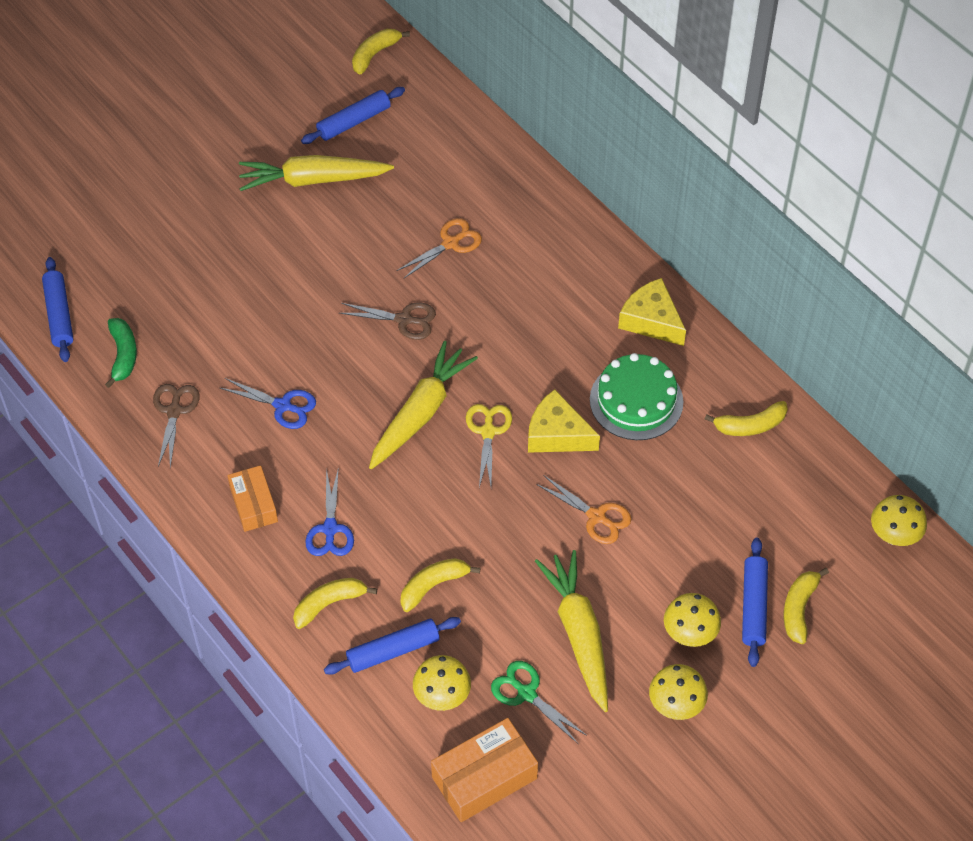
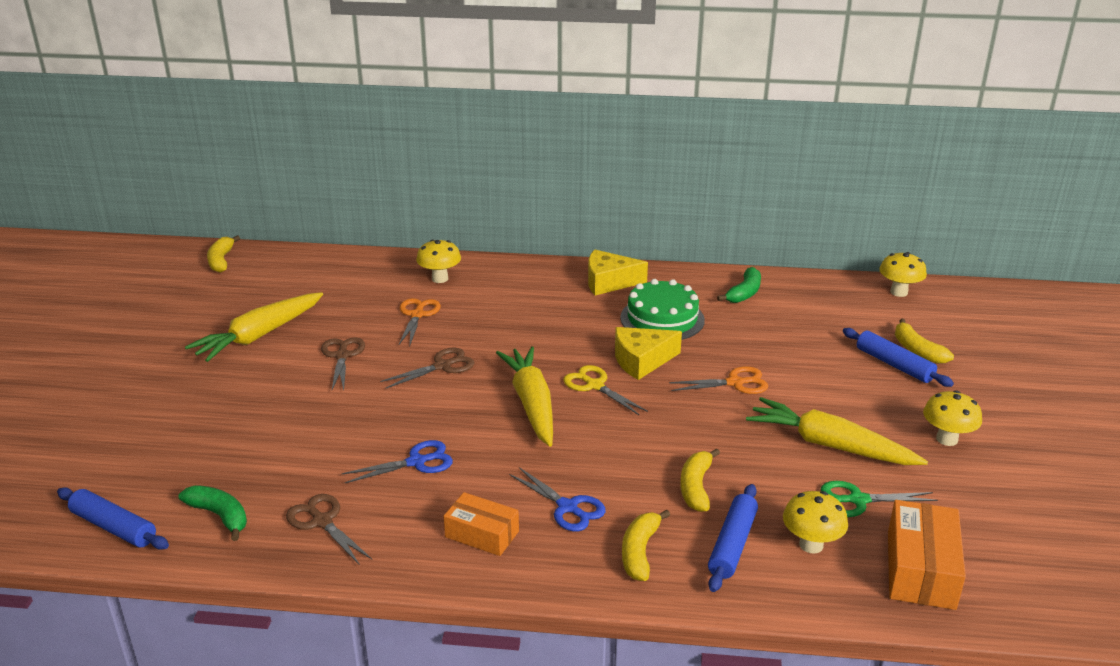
camera: 45 degrees left, 25 degrees down
blue rolling pin [301,87,405,144] -> none
yellow mushroom [664,593,721,647] -> yellow mushroom moved to [416,239,461,283]
yellow banana [705,401,788,436] -> green banana [717,267,761,303]
none -> brown scissors [321,337,365,390]

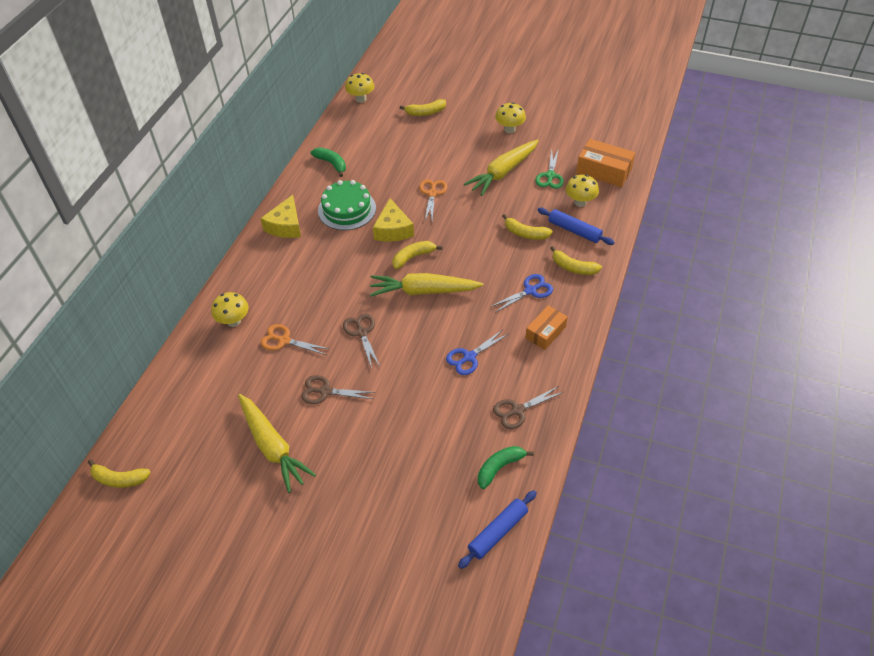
camera: 75 degrees left, 20 degrees up
blue scissors [342,440,453,483] -> blue scissors turned 120 degrees counterclockwise [446,330,508,375]
yellow scissors [563,365,648,415] -> yellow banana [392,241,443,269]
blue rolling pin [843,328,954,387] -> none

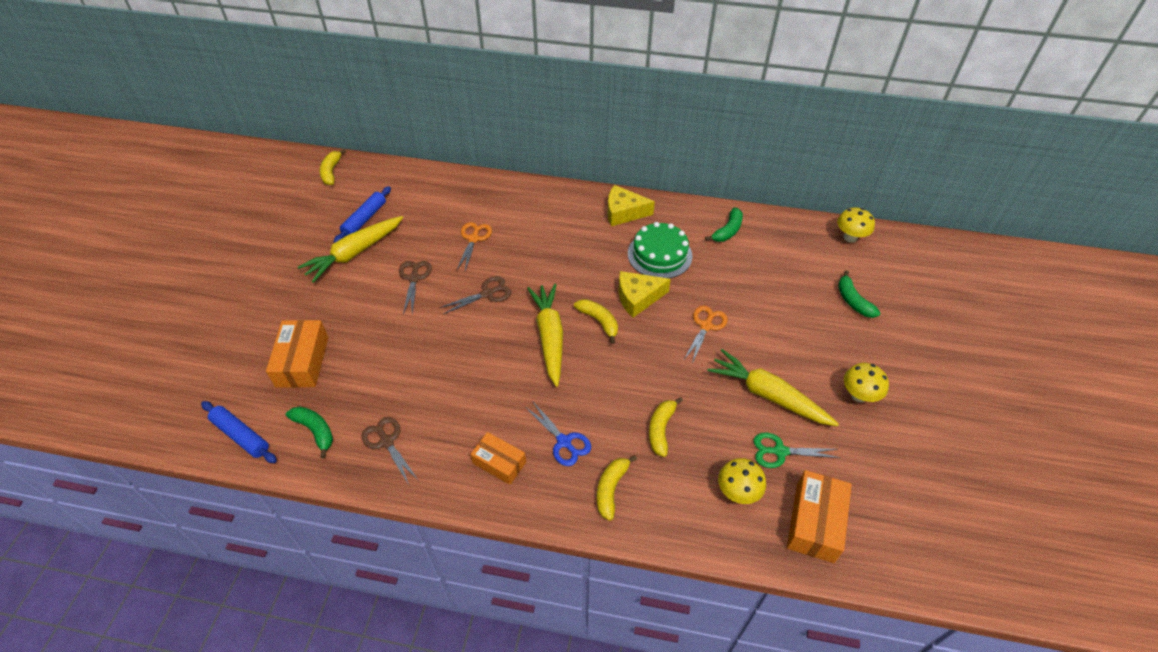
camera: 80 degrees right, 0 degrees up
yellow mushroom [211,292,249,327] -> none
yellow banana [400,99,446,116] -> green banana [838,271,881,318]
orange scissors [419,180,447,220] -> orange scissors turned 60 degrees counterclockwise [684,306,728,363]
blue scissors [446,330,508,375] -> none
blue rolling pin [538,208,615,245] -> blue rolling pin moved to [334,186,391,243]
none -> orange box [266,320,328,388]

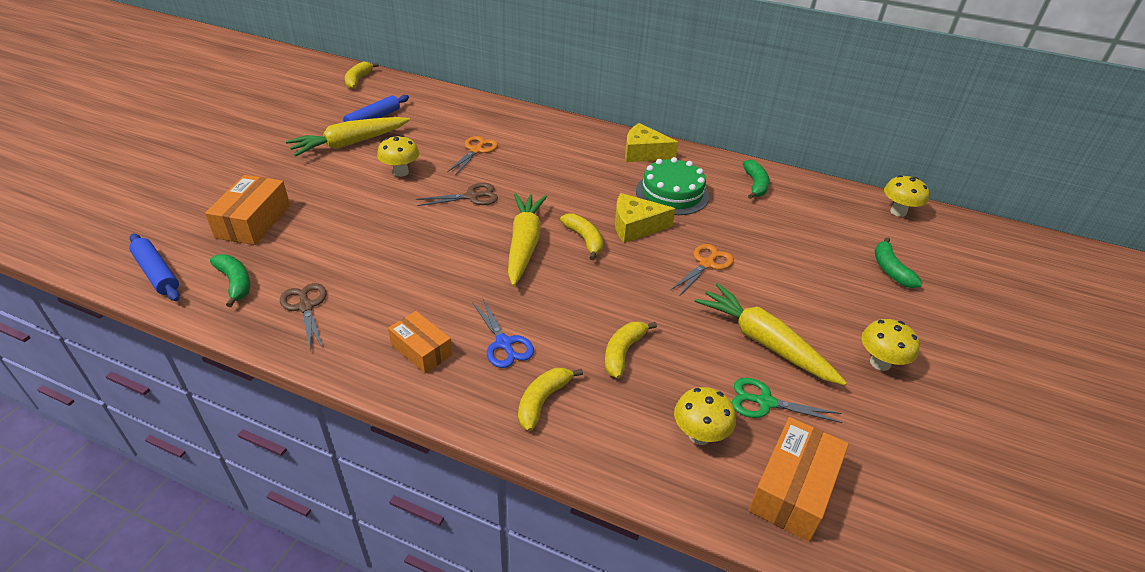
camera: 10 degrees right, 10 degrees down
brown scissors [399,261,432,314] -> yellow mushroom [377,135,419,177]
green banana [705,207,743,242] -> green banana turned 45 degrees counterclockwise [743,160,769,199]

